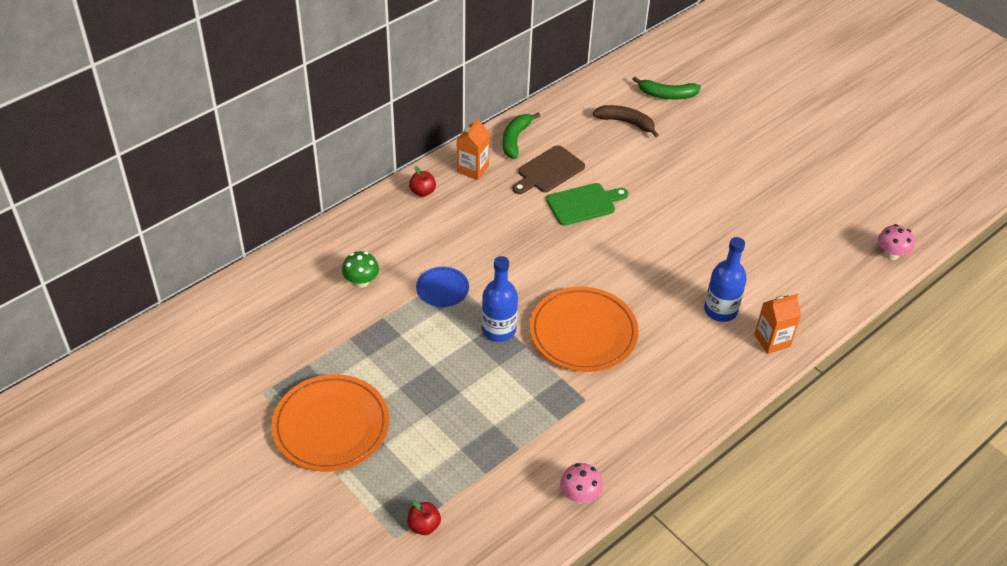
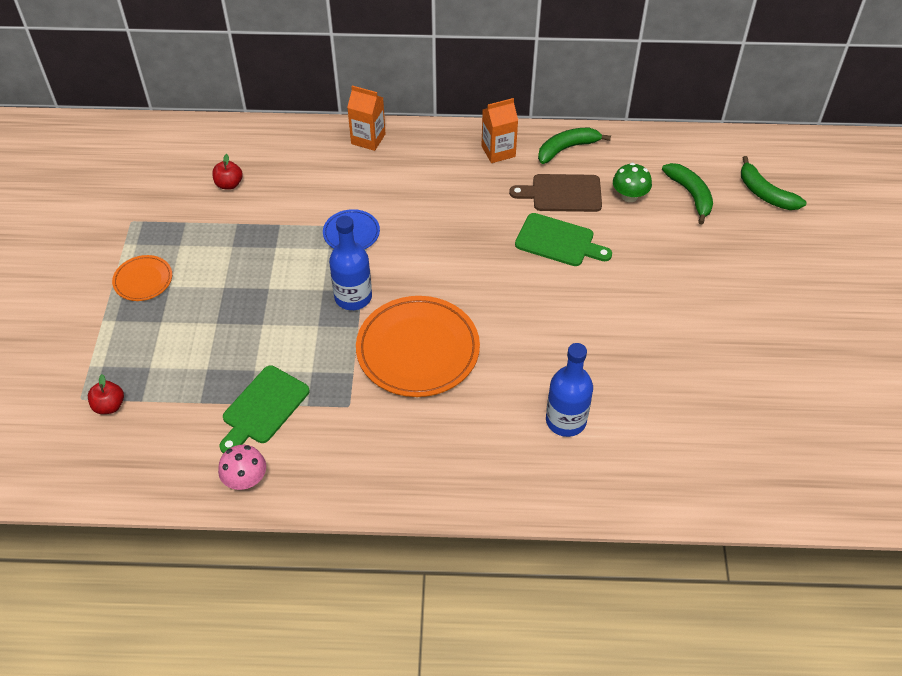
camera: 45 degrees right, 5 degrees up
orange plate [272,374,390,472] -> orange plate [112,255,172,301], size x0.50
green mushroom [342,251,379,288] -> green mushroom moved to [613,163,652,202]
red apple [409,166,436,197] -> red apple moved to [212,154,243,190]
brown banana [593,105,658,137] -> green banana [662,163,713,224]
orange carton [754,294,801,354] -> orange carton moved to [347,85,386,151]
pink mushroom [878,224,915,260] -> none
none -> green cutting board [219,366,310,454]

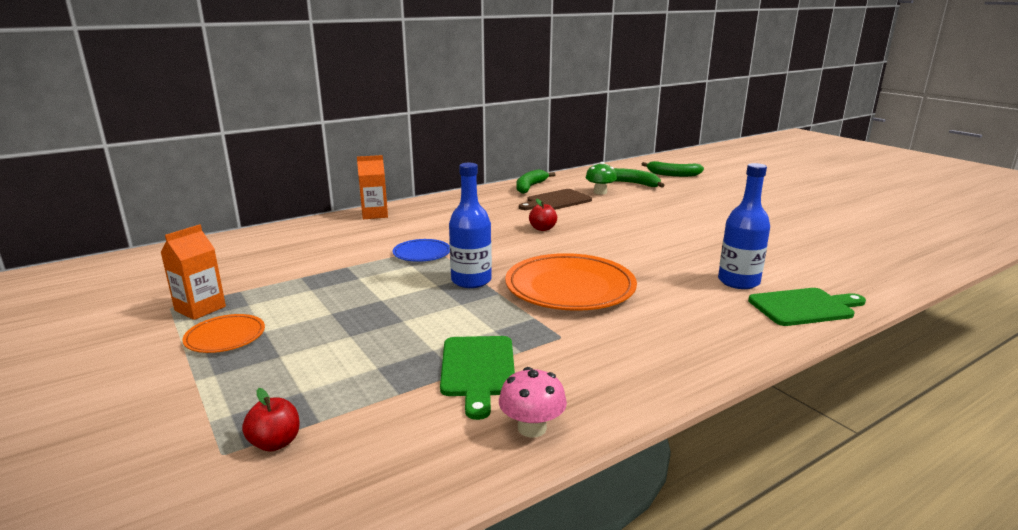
camera: 35 degrees left, 30 degrees down
red apple [212,154,243,190] -> red apple moved to [529,199,557,231]
orange carton [482,98,518,163] -> orange carton moved to [160,224,226,320]
green cutting board [515,213,612,266] -> green cutting board moved to [748,288,866,326]

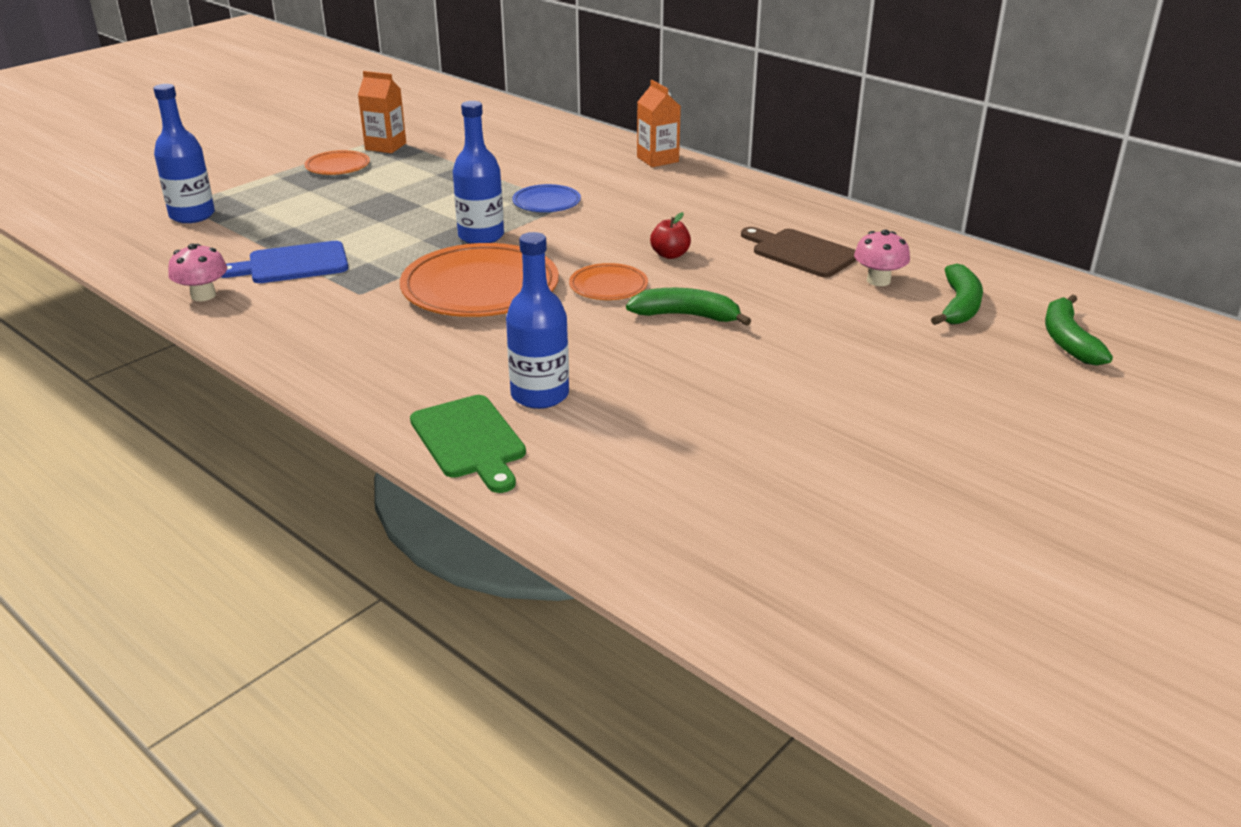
camera: 75 degrees right, 10 degrees up
red apple [242,388,300,452] -> blue bottle [153,84,215,223]
green cutting board [440,336,515,420] -> blue cutting board [221,241,348,283]
green banana [516,169,555,194] -> green banana moved to [626,288,751,326]
green mushroom [586,162,617,195] -> pink mushroom [854,230,910,286]
none -> orange plate [569,263,648,300]

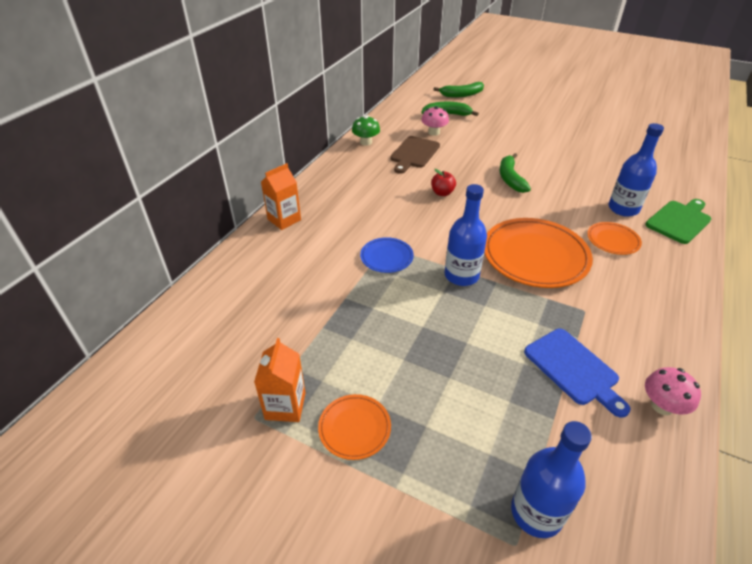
camera: 105 degrees left, 10 degrees up
orange plate [569,263,648,300] -> orange plate moved to [587,222,642,255]
none -> green mushroom [352,116,380,146]

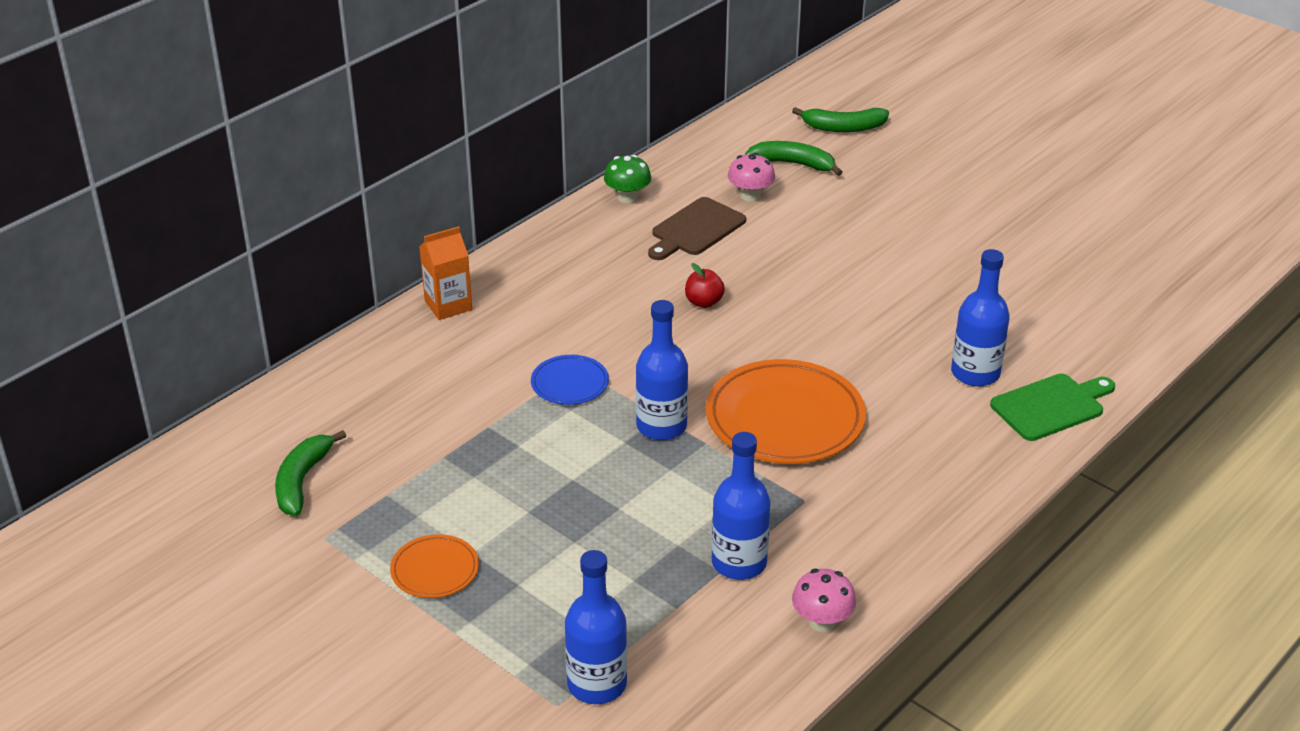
camera: 15 degrees right, 5 degrees down
orange carton [254,338,306,422] -> none
green banana [500,153,531,193] -> green banana moved to [275,430,346,516]
blue cutting board [524,329,630,418] -> blue bottle [712,432,770,580]
orange plate [587,222,642,255] -> none

